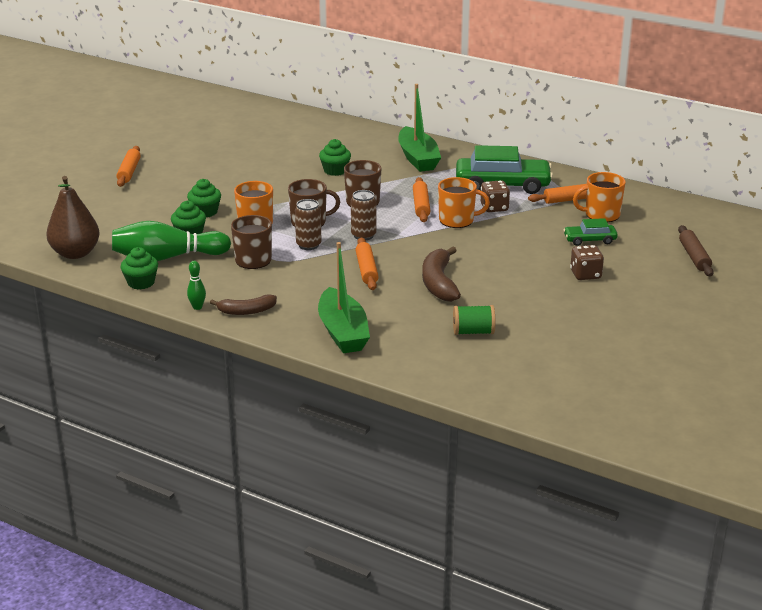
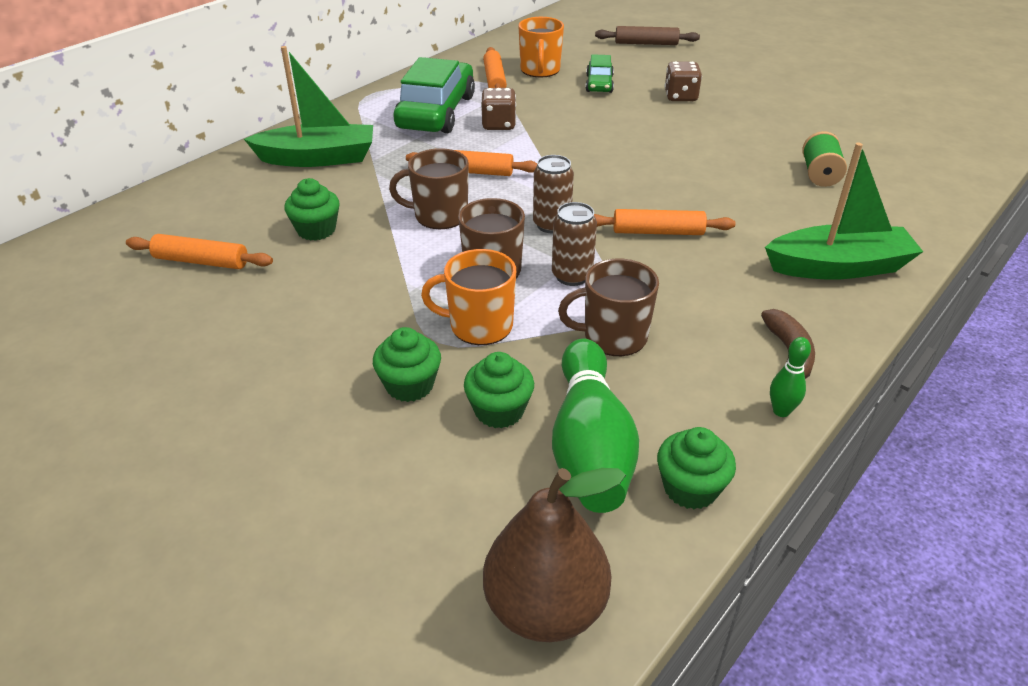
camera: 80 degrees left, 10 degrees up
orange rolling pin [116,146,141,187] -> orange rolling pin moved to [126,234,273,269]
brown banana [422,247,461,302] -> none
orange mug [438,177,490,228] -> none

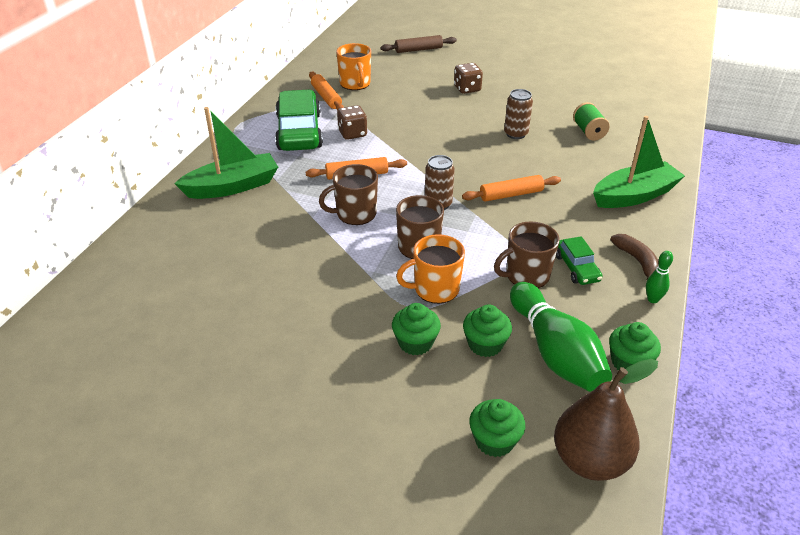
camera: 20 degrees left, 0 degrees up
orange rolling pin [126,234,273,269] -> none
green cupcake [284,178,340,241] -> green cupcake moved to [469,399,525,457]
brown can [552,202,597,286] -> brown can moved to [504,89,533,139]
green car [586,54,614,93] -> green car moved to [556,236,603,285]

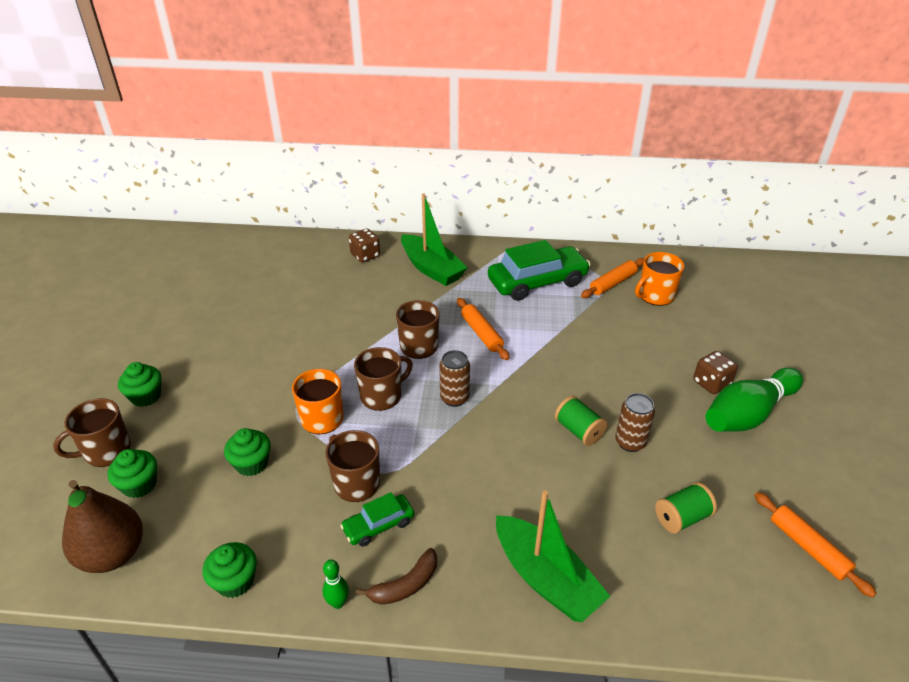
camera: 75 degrees right, 0 degrees up
brown dice [337,105,367,140] -> brown dice moved to [349,229,380,263]
brown rolling pin [381,35,457,53] -> none
green cupcake [392,303,441,356] -> green cupcake moved to [118,362,161,407]
orange rolling pin [462,175,561,202] -> orange rolling pin moved to [754,492,877,598]
green bowling pin [510,282,612,392] -> green bowling pin moved to [706,368,803,432]
none -> brown mug [53,398,131,467]
none -> green spool [555,396,607,446]

